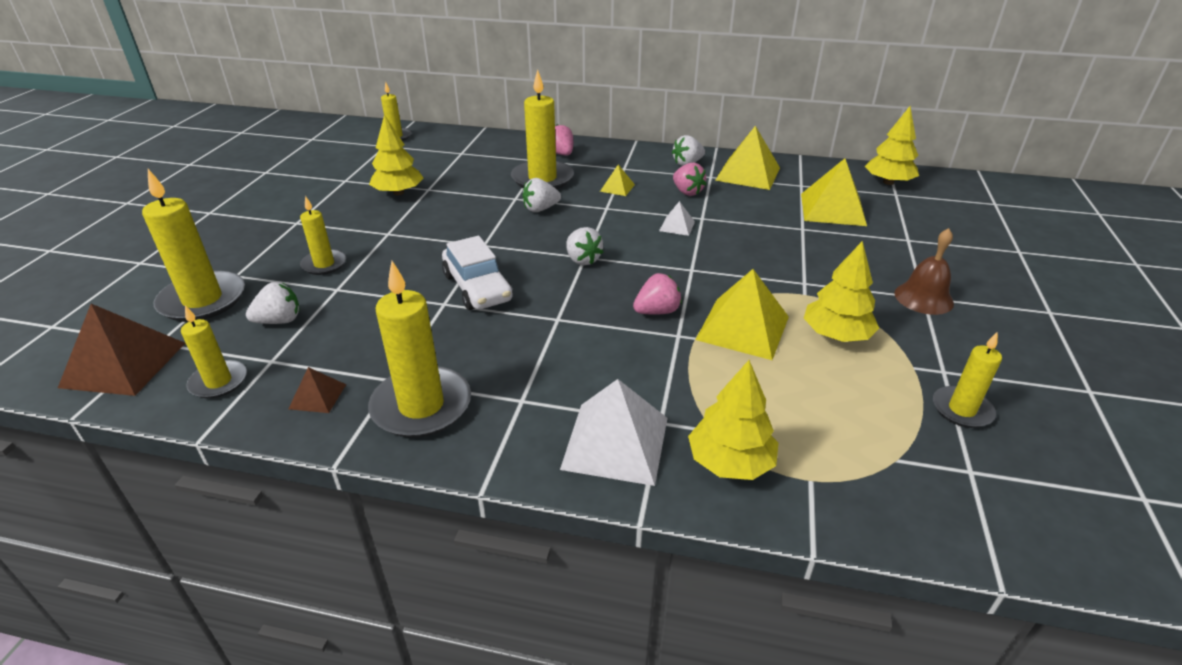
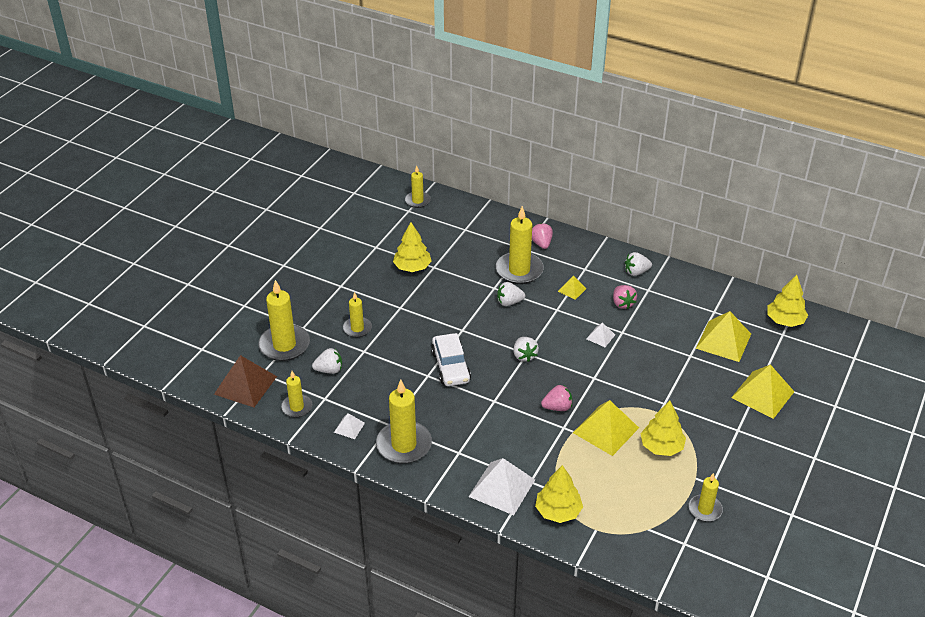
camera: 15 degrees right, 5 degrees up
brown pyramid [288,367,346,413] -> white pyramid [334,413,365,439]
yellow pyramid [715,126,780,190] -> yellow pyramid moved to [731,364,794,419]
brown bell [894,228,954,315] -> none

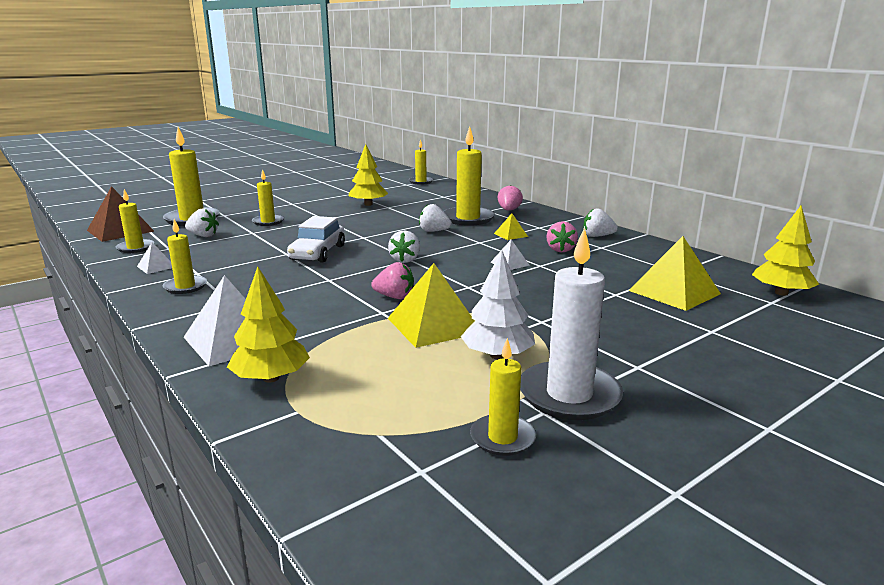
camera: 25 degrees right, 20 degrees down
yellow candle [376,380,432,464] -> yellow candle [163,219,207,294], size x0.58
yellow tree [640,401,686,456] -> white tree [461,250,535,359]
yellow pyramid [731,364,794,419] -> none
none -> white candle [520,227,623,420]

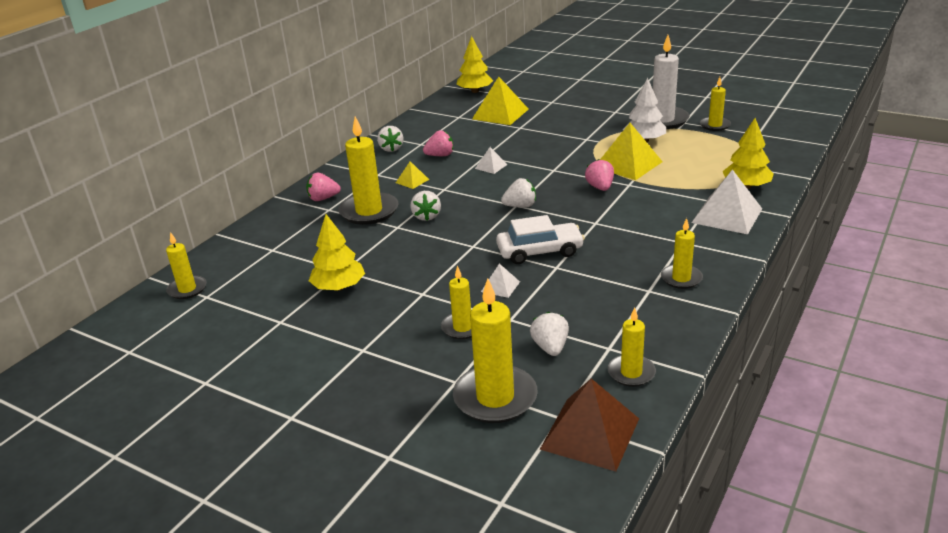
camera: 110 degrees left, 10 degrees up
white pyramid [137,242,172,274] -> white pyramid moved to [481,264,520,298]

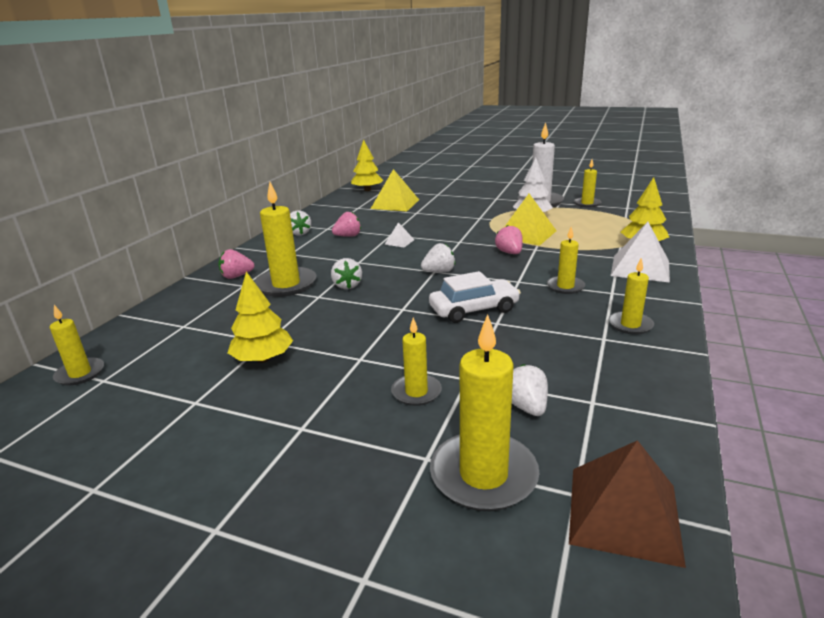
camera: 10 degrees left, 5 degrees down
yellow pyramid [396,161,429,189] -> none
white pyramid [481,264,520,298] -> none
yellow candle [607,307,656,387] -> yellow candle moved to [547,227,585,294]

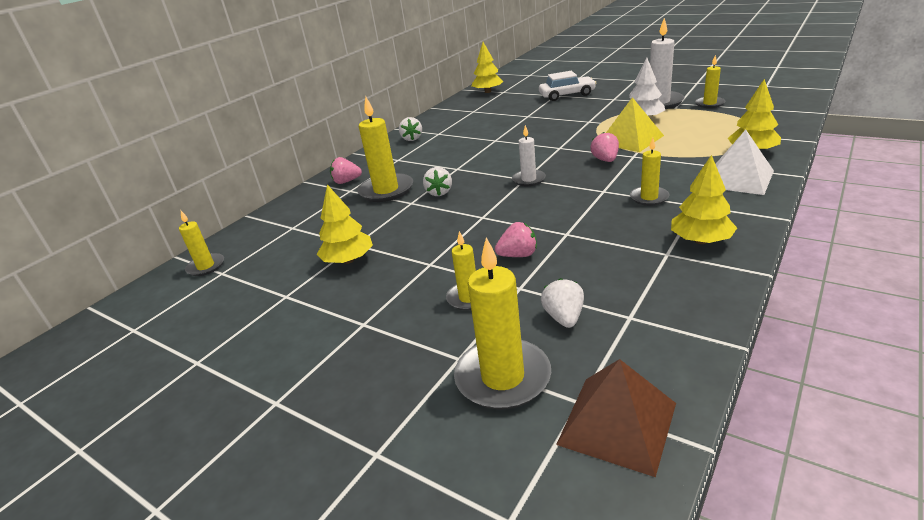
camera: 15 degrees right, 5 degrees up
pink strawberry [332,212,361,237] -> pink strawberry moved to [495,222,537,257]
yellow pyramid [371,169,419,211] -> none
white pyramid [384,222,414,247] -> none
white strawberry [421,243,455,272] -> white candle [512,125,546,186]
white car [429,271,521,323] -> white car moved to [539,71,596,101]
yellow candle [609,258,654,335] -> yellow tree [671,155,737,244]

